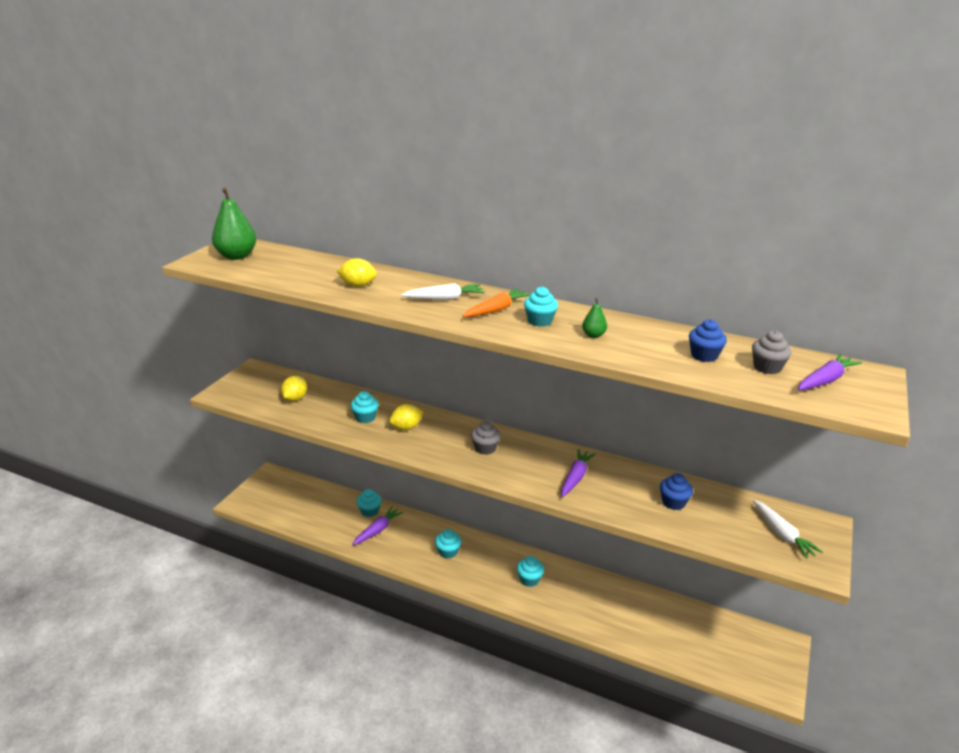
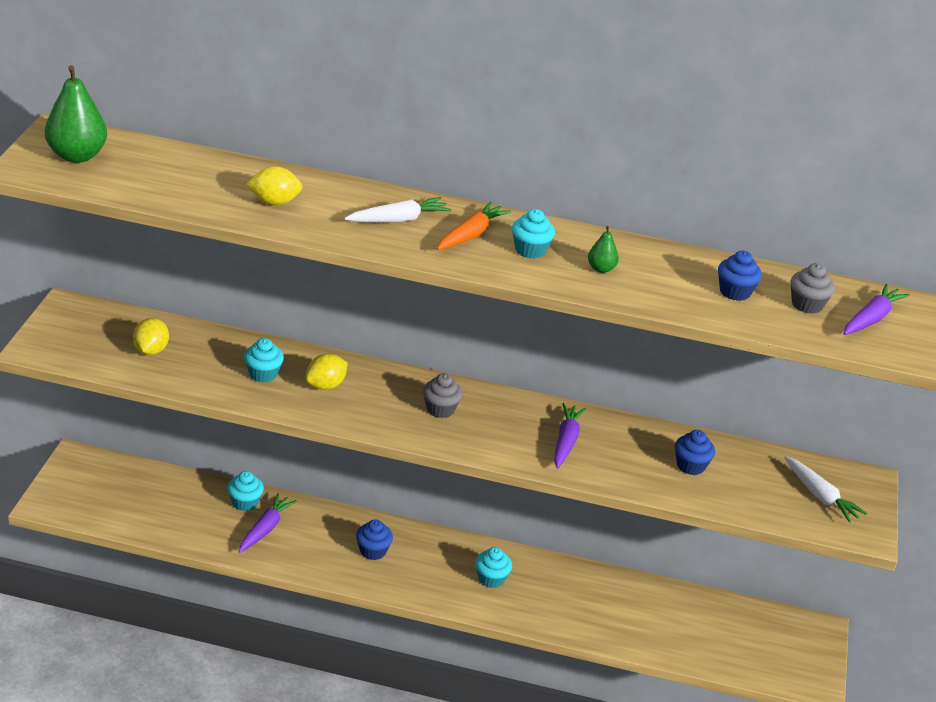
camera: 15 degrees left, 5 degrees up
turquoise cupcake [435,529,462,559] -> blue cupcake [356,519,393,560]

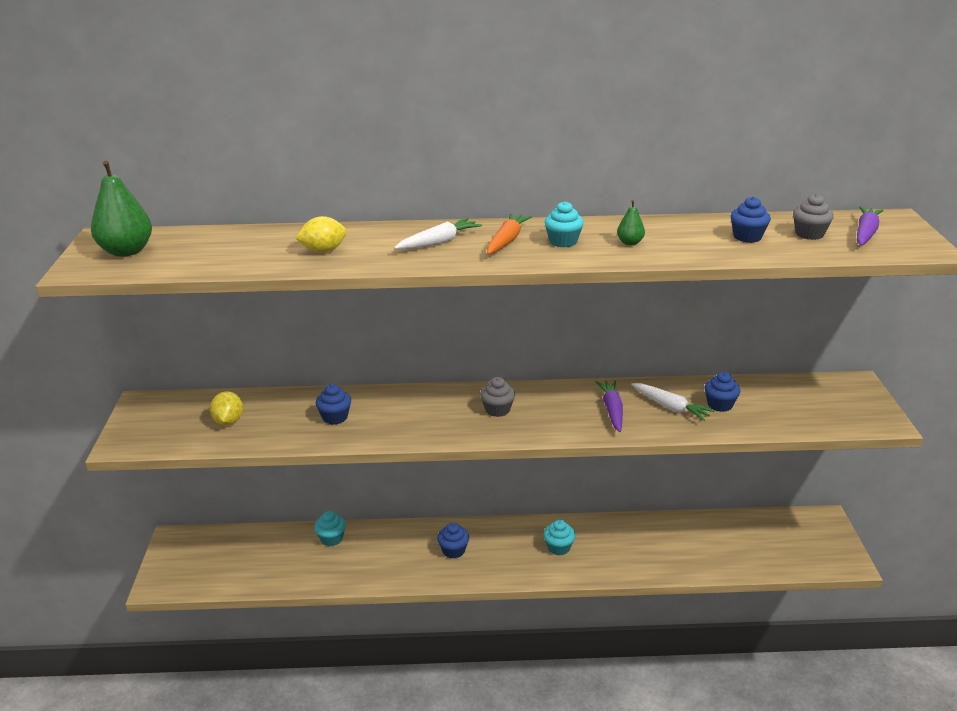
camera: 10 degrees left, 5 degrees down
purple carrot [239,493,297,553] -> none
turquoise cupcake [244,338,284,383] -> blue cupcake [316,384,351,425]
yellow lemon [305,354,348,390] -> none
white carrot [784,456,867,523] -> white carrot moved to [631,383,715,421]

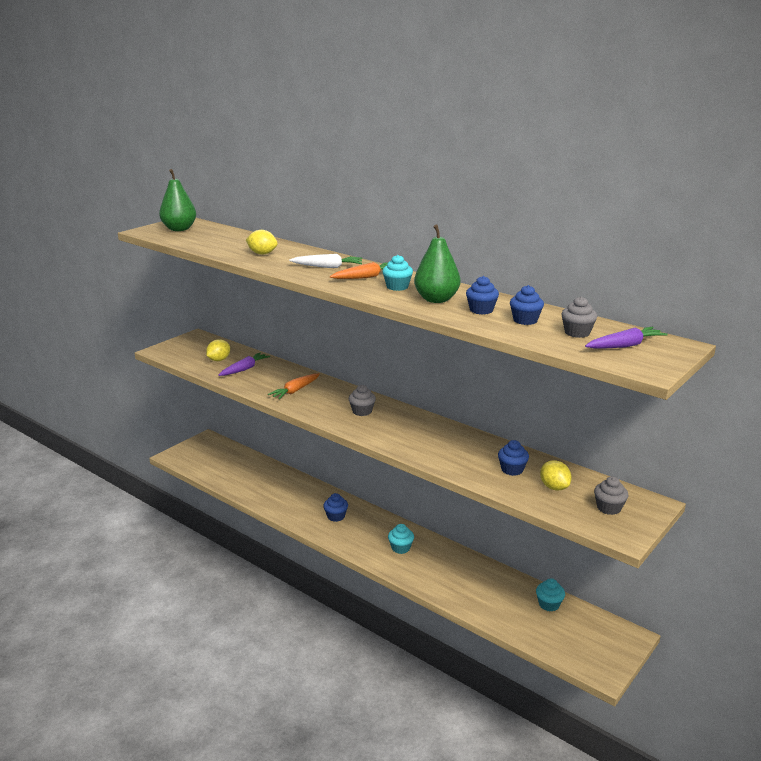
camera: 40 degrees right, 5 degrees down
turquoise cupcake [314,511,346,546] -> turquoise cupcake moved to [536,578,565,611]
blue cupcake [316,384,351,425] -> blue cupcake moved to [466,276,499,315]
purple carrot [595,380,623,432] -> purple carrot moved to [218,353,270,376]
green pear [617,200,645,245] -> green pear [414,224,460,303], size x2.06
white carrot [631,383,715,421] -> none
none -> orange carrot [268,373,320,399]
none -> yellow lemon [540,460,572,491]
none -> grey cupcake [594,477,628,515]

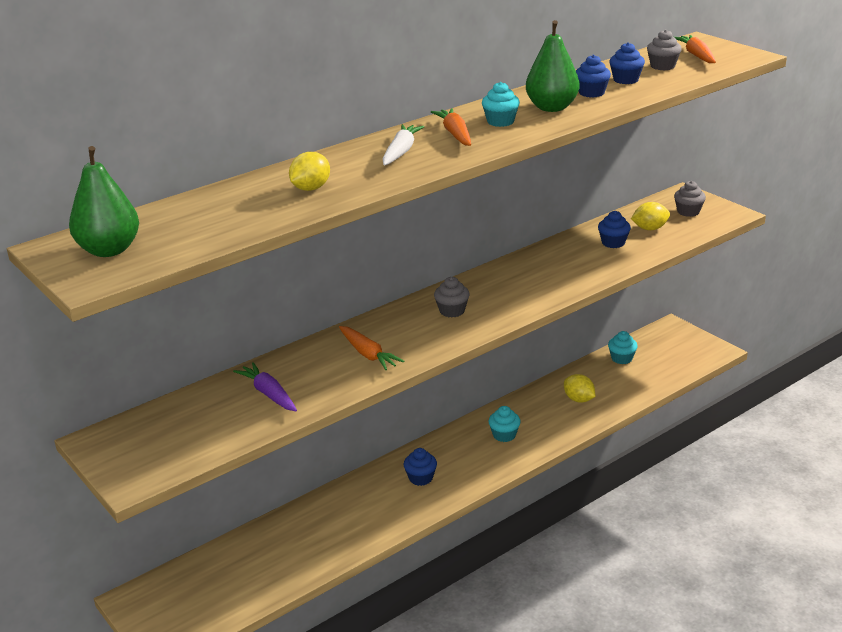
camera: 75 degrees left, 5 degrees up
yellow lemon [206,339,230,361] -> yellow lemon moved to [564,374,595,403]
purple carrot [585,327,668,348] -> orange carrot [675,35,716,63]

